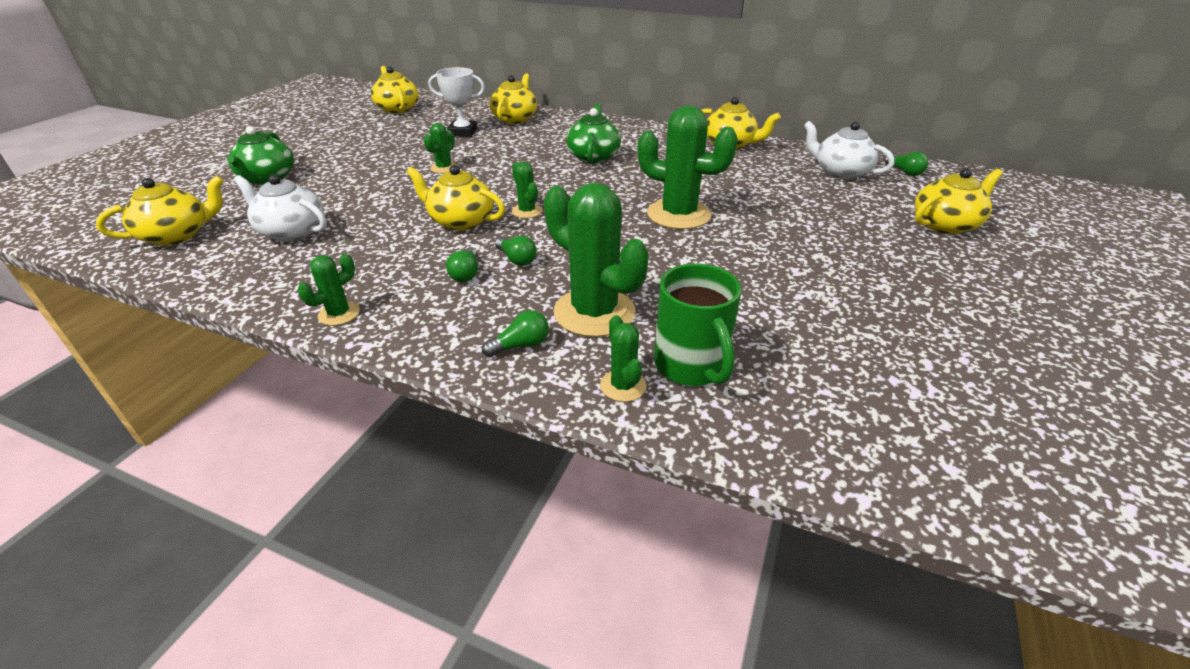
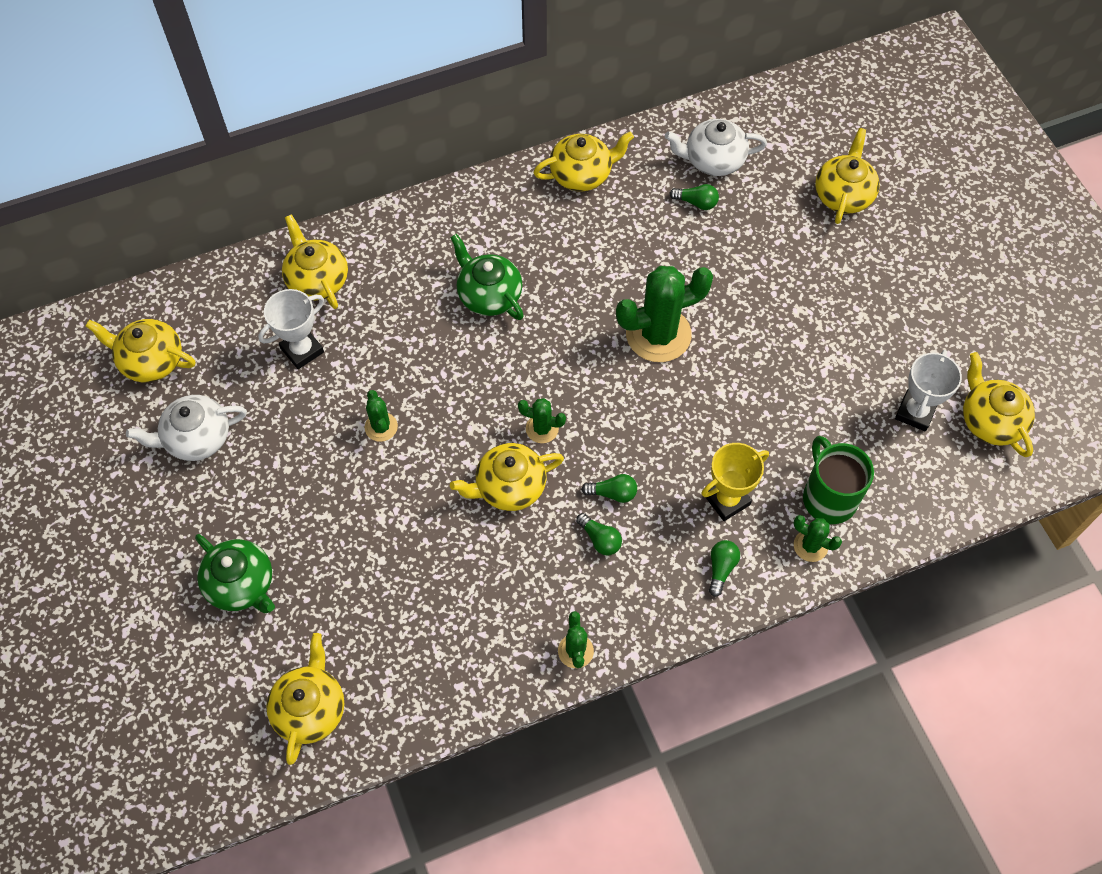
camera: 45 degrees left, 25 degrees up
white teapot [234,174,327,242] -> white teapot moved to [126,395,247,461]
green cactus [544,183,649,337] -> yellow trophy [701,443,769,521]
green mug [654,264,741,386] -> green mug turned 135 degrees counterclockwise [803,436,874,524]
green light bulb [885,152,928,176] -> green light bulb moved to [669,184,719,210]
none -> white trophy [895,350,962,432]
none -> yellow teapot [963,352,1035,457]

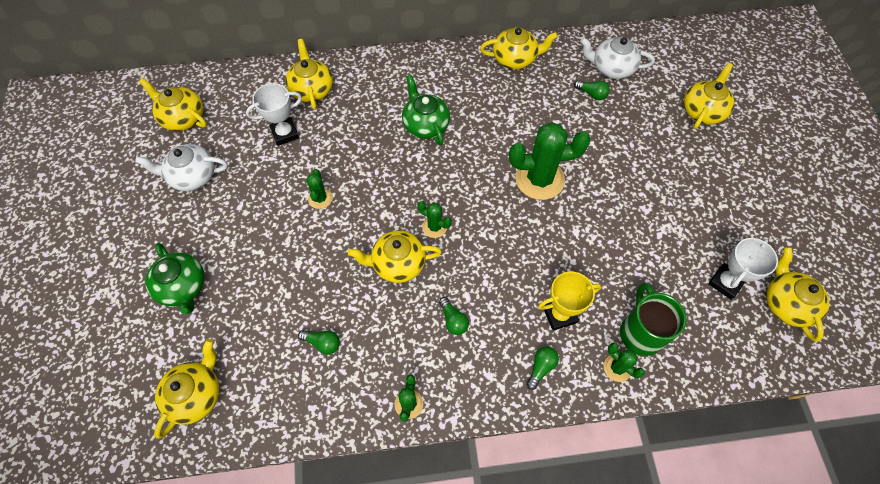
camera: 15 degrees right, 0 degrees up
green light bulb [581,474,637,503] -> green light bulb moved to [298,330,340,355]

